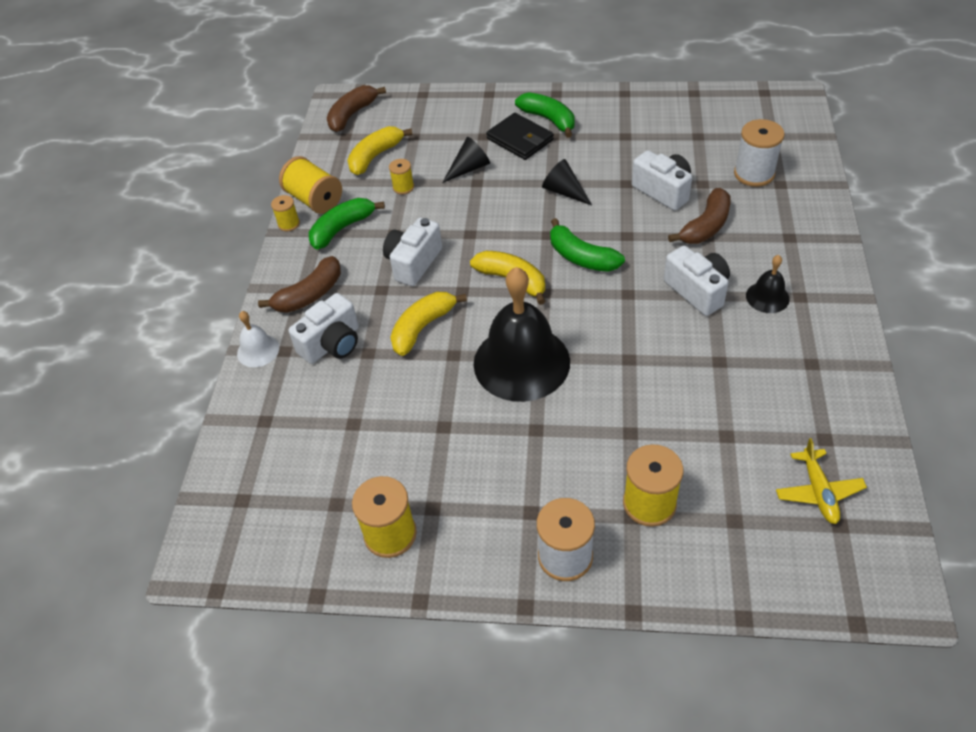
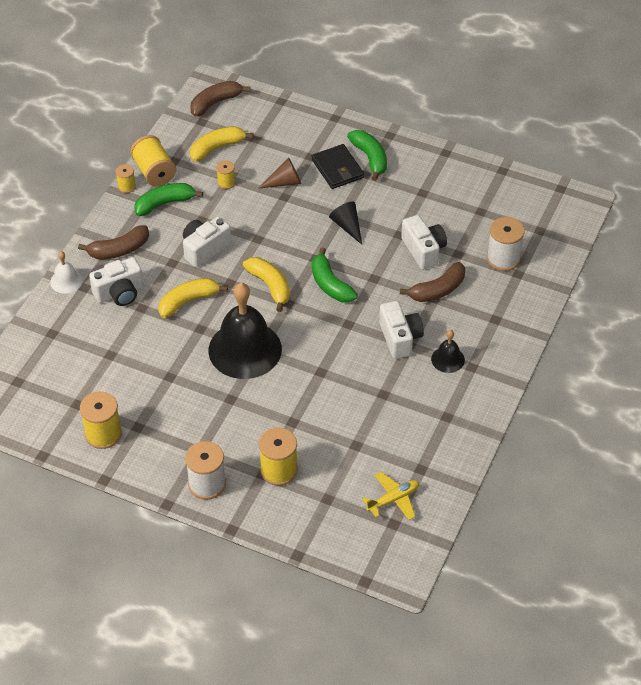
camera: 15 degrees right, 0 degrees up
black cone [442,137,490,183] -> brown cone [258,158,301,189]
yellow plane [776,438,867,524] -> yellow plane turned 135 degrees counterclockwise [362,472,419,520]

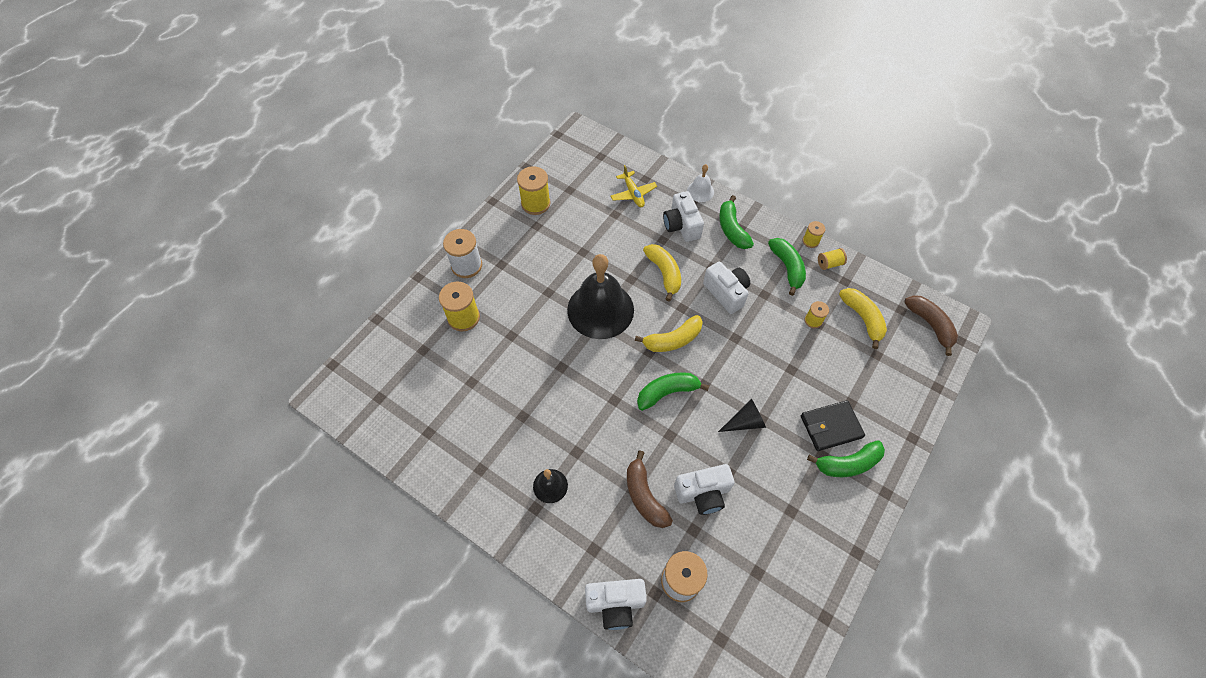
camera: 100 degrees right, 10 degrees up
brown banana [78,225,149,259] -> green banana [719,195,754,249]
yellow spool [130,135,176,187] -> yellow spool [818,248,847,270], size x0.55
brown cone [258,158,301,189] -> none
yellow plane [362,472,419,520] -> yellow plane moved to [611,165,657,207]
white camera [379,301,424,359] -> white camera moved to [585,579,647,630]

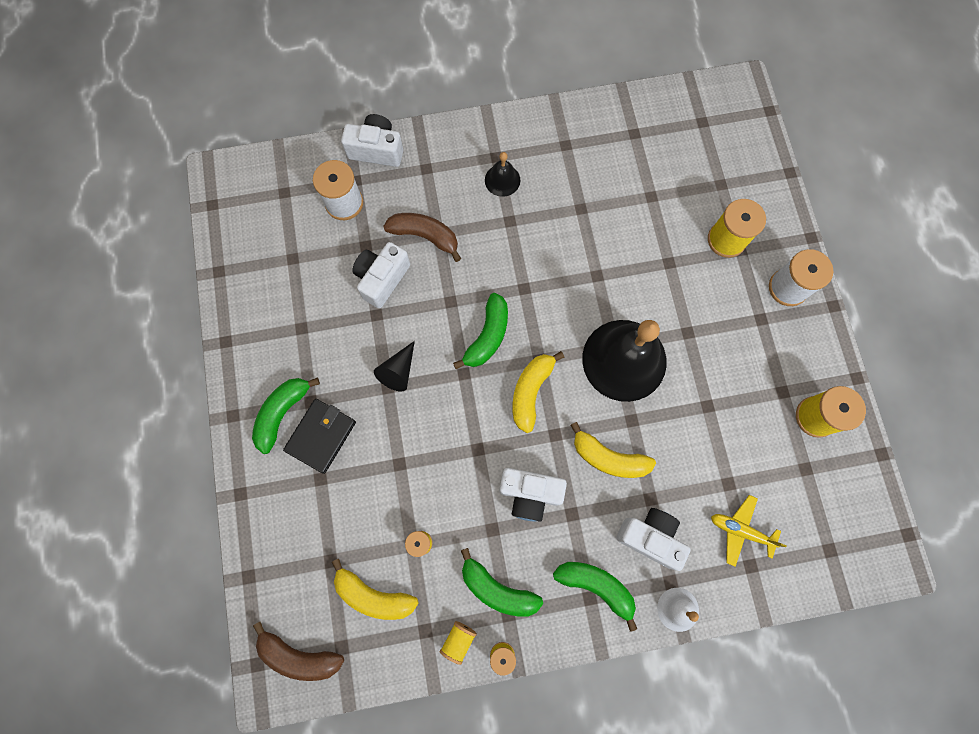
camera: 135 degrees right, 15 degrees up
white camera [585,579,647,630] -> white camera turned 60 degrees clockwise [341,114,403,167]

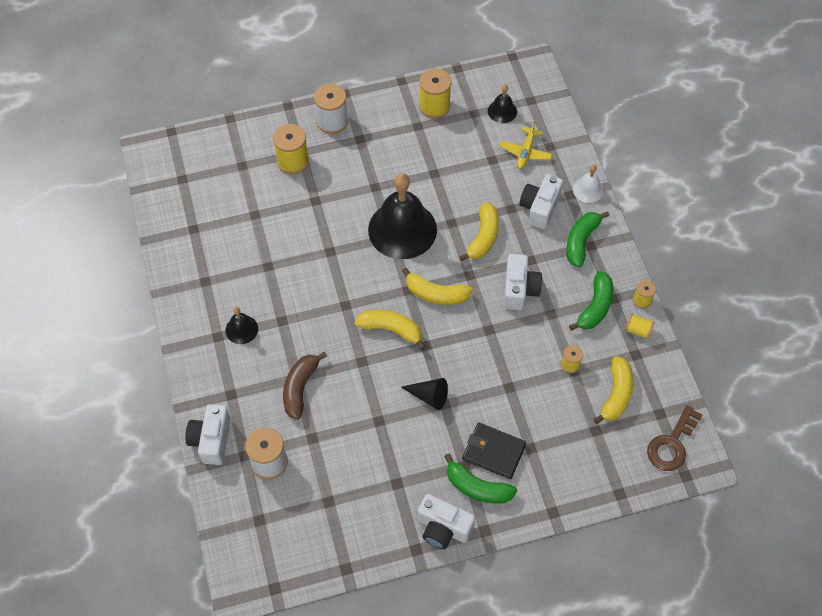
camera: 95 degrees left, 15 degrees down
brown banana [253,622,344,681] -> brown key [647,405,703,471]
white camera [352,242,410,308] -> white camera moved to [418,494,475,549]
green banana [453,293,508,369] -> yellow banana [354,310,425,350]
none -> black bell [488,85,517,123]

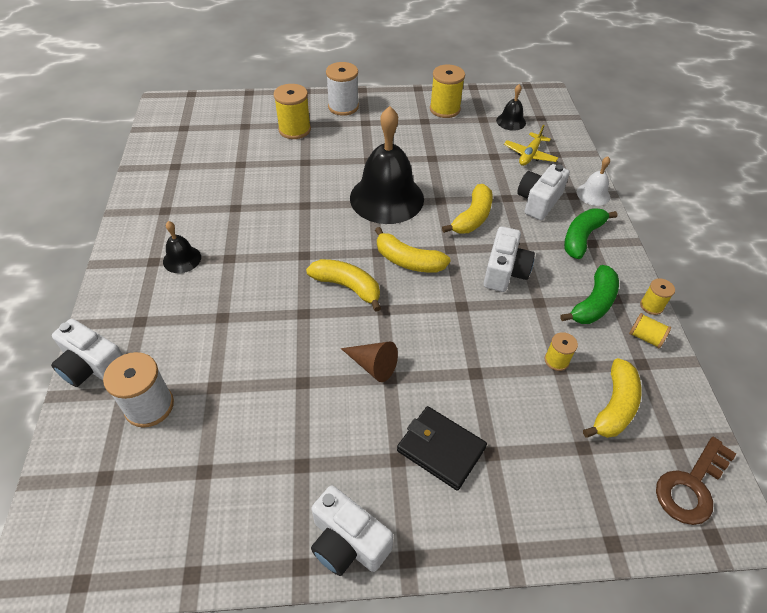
camera: 10 degrees right, 10 degrees down
white camera [185,404,231,465] -> white camera turned 75 degrees counterclockwise [51,319,123,387]
brown banana [283,352,327,420] -> none
black cone [401,378,448,410] -> brown cone [341,341,398,382]
green banana [444,454,517,504] -> none

